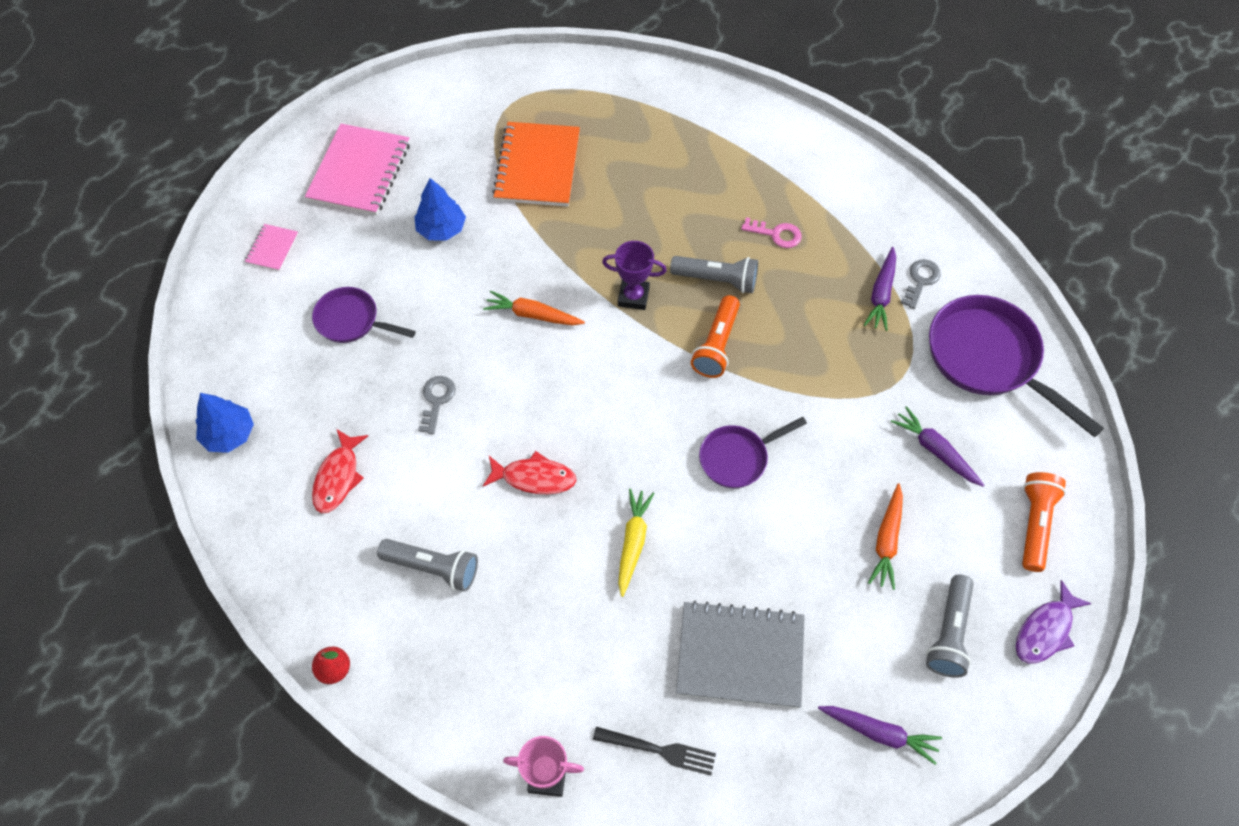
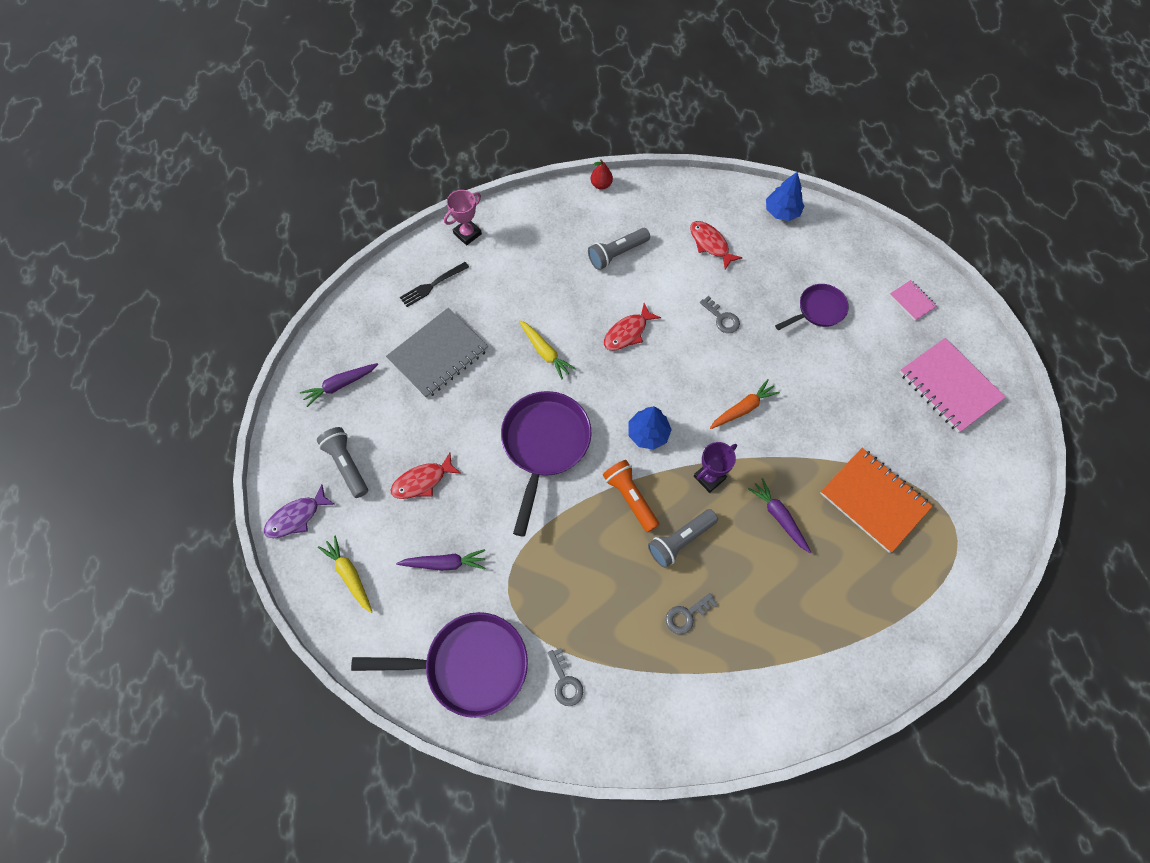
camera: 130 degrees right, 5 degrees up
blue tree [414,178,466,241] -> blue tree moved to [628,406,672,450]
purple pan [699,417,807,488] -> purple pan [501,391,592,537], size x1.74
pink key [741,217,802,248] -> grey key [666,593,718,634]
purple carrot [864,247,896,331] -> purple carrot moved to [748,478,811,553]
orange carrot [868,483,903,590] -> red fish [390,453,461,499]
purple fish [1016,580,1092,664] -> purple fish turned 120 degrees counterclockwise [264,484,336,538]
orange flashlight [1022,472,1066,572] -> yellow carrot [318,536,372,613]

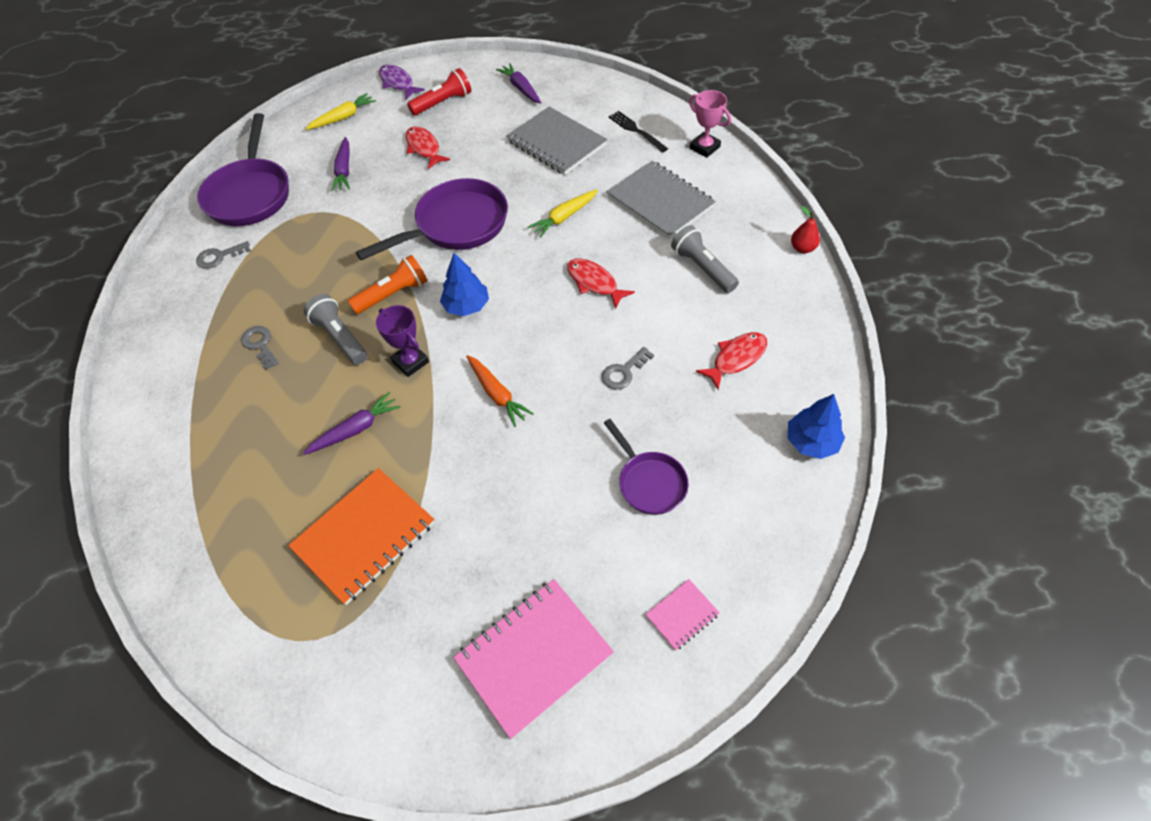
camera: 90 degrees right, 10 degrees down
grey flashlight [317,427,368,498] -> red flashlight [407,68,471,115]
purple pan [501,391,592,537] -> purple pan turned 45 degrees counterclockwise [356,178,508,260]
none -> grey notebook [607,161,716,239]

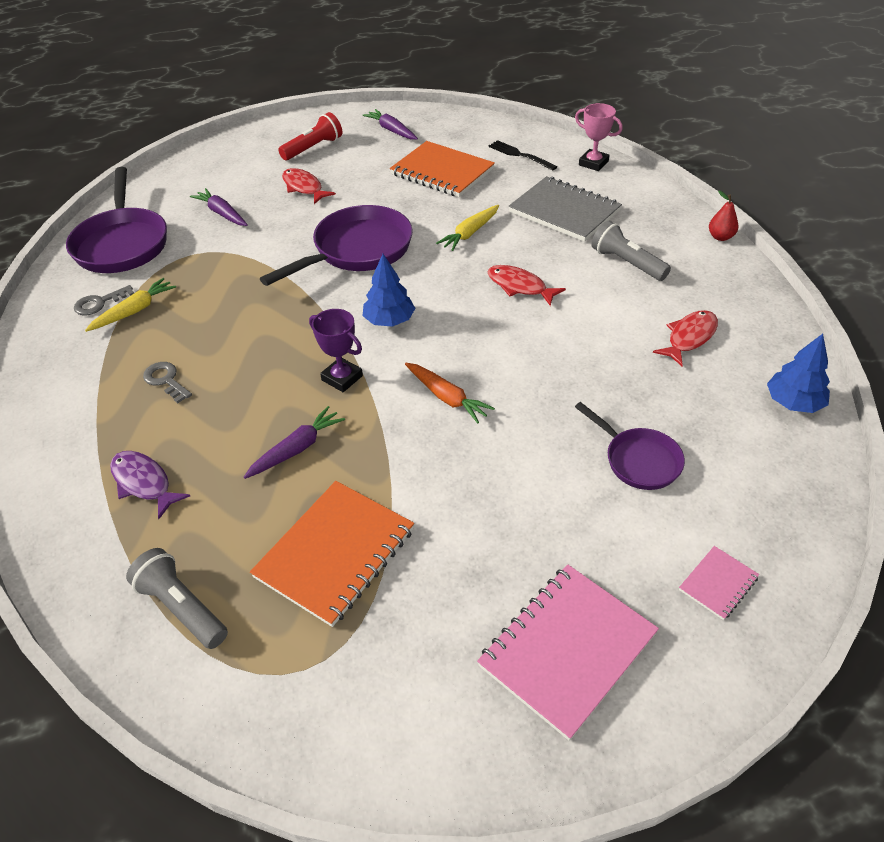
camera: 10 degrees left, 10 degrees down
grey flashlight [304,294,367,365] -> grey flashlight moved to [126,548,228,649]
yellow carrot [305,93,376,130] -> yellow carrot moved to [85,278,176,332]
purple carrot [331,137,350,191] -> purple carrot turned 150 degrees clockwise [190,188,248,226]
orange flashlight [348,255,427,314] -> none
purple fish [379,65,425,99] -> purple fish moved to [110,451,190,519]
grey notebook [507,107,607,175] -> orange notebook [390,141,495,197]
grey key [602,347,654,390] -> none

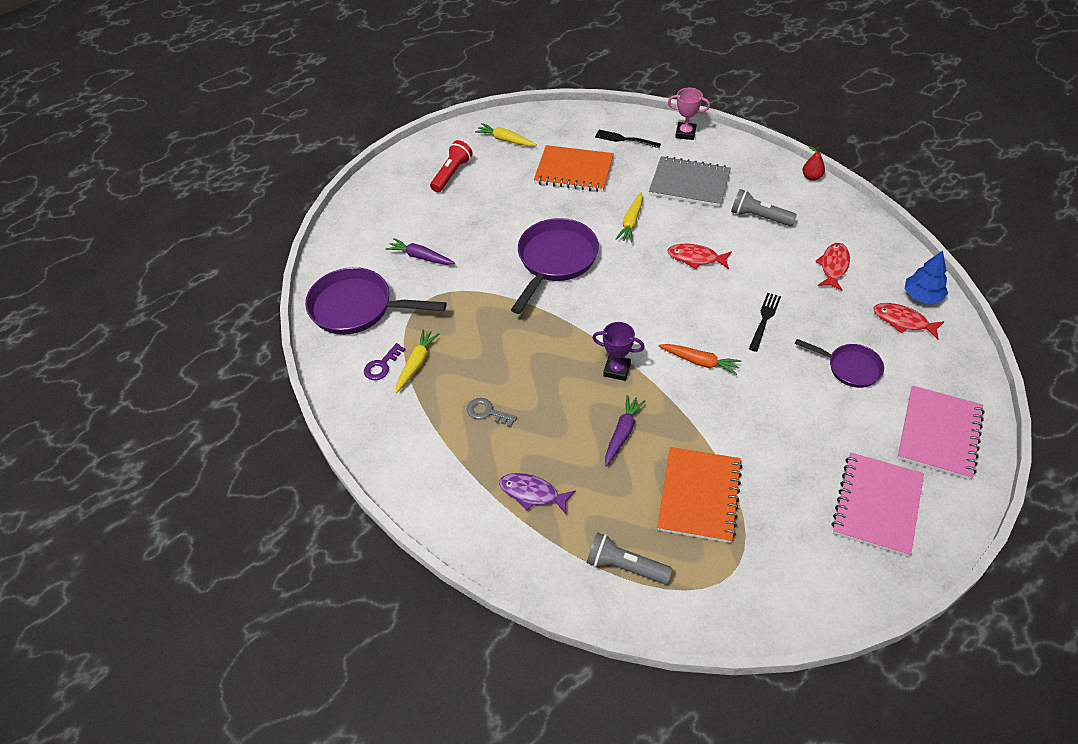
camera: 20 degrees left, 5 degrees up
purple pan [66,167,167,273] -> purple pan turned 135 degrees clockwise [305,267,447,335]
grey key [74,285,134,315] -> purple key [364,343,406,380]
red fish [282,168,336,204] -> red fish moved to [874,303,944,339]
purple carrot [362,109,418,140] -> yellow carrot [475,123,537,146]
blue tree [363,254,415,327] -> none
pink notebook [679,546,759,620] -> pink notebook [897,385,985,480], size x2.10
none -> black fork [749,293,781,352]

